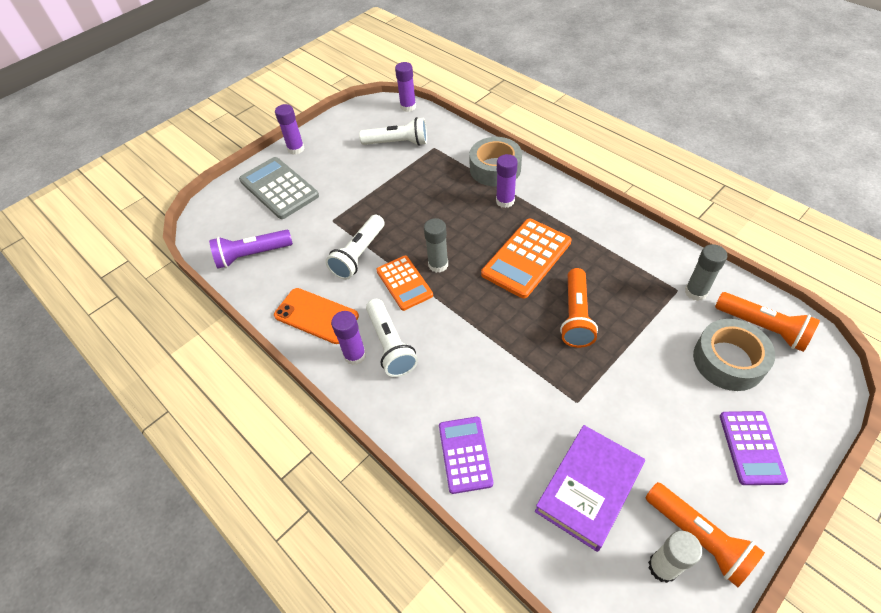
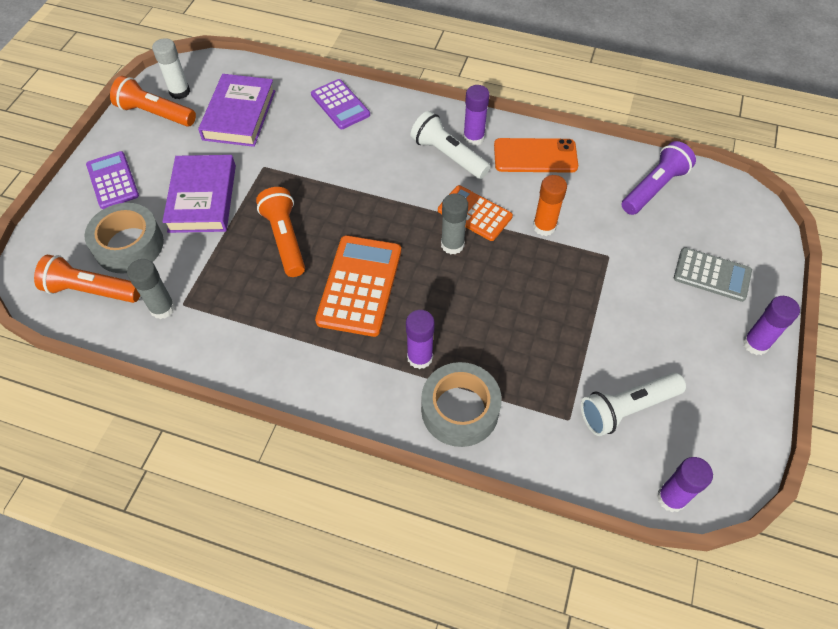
camera: 150 degrees right, 5 degrees up
grey calculator [239,157,319,219] -> grey calculator [674,247,752,302], size x0.66
white flashlight [325,215,384,280] -> orange glue stick [533,175,567,236]
none -> purple book [162,155,236,233]

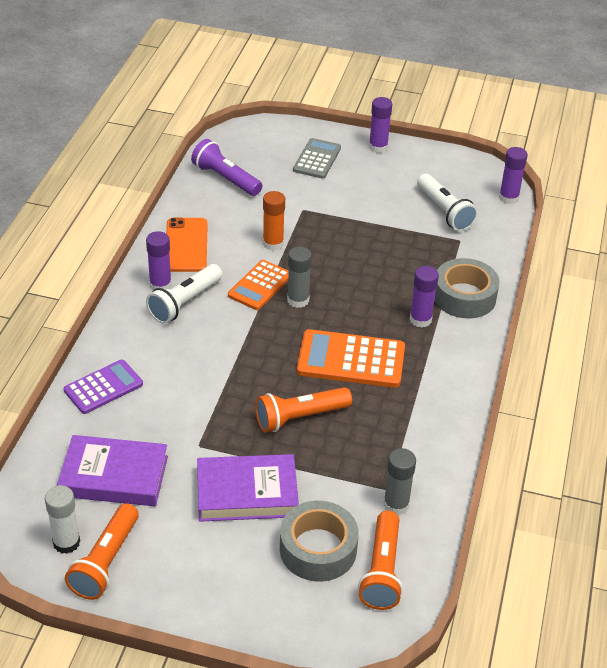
camera: 95 degrees left, 15 degrees down
purple calculator [86,151,139,209] -> none

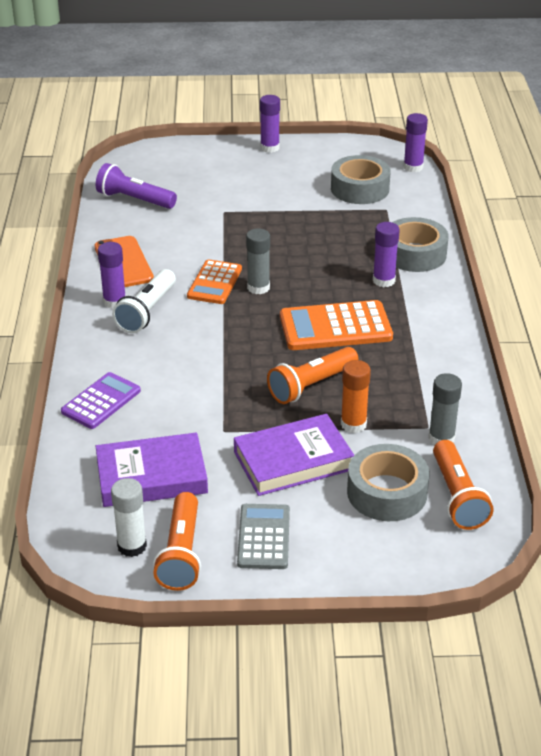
camera: 15 degrees left, 5 degrees down
orange glue stick [263,191,285,251] -> orange glue stick moved to [341,360,371,433]
grey calculator [293,138,341,179] -> grey calculator moved to [237,504,290,569]
white flashlight [417,174,478,231] -> grey tape [331,155,391,204]

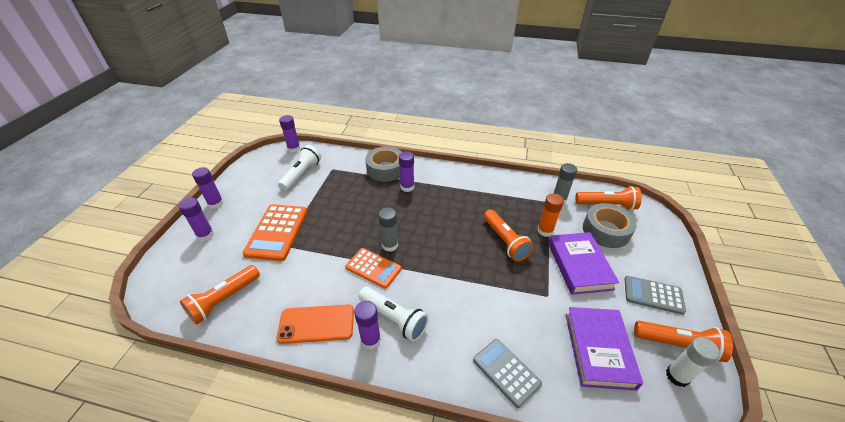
camera: 75 degrees left, 5 degrees up
purple calculator [61,372,141,429] -> grey calculator [473,339,542,408]
purple flashlight [96,163,177,209] -> orange flashlight [180,265,260,325]
orange calculator [280,300,393,350] -> orange calculator moved to [243,204,308,261]
grey tape [331,155,391,204] -> white flashlight [278,145,321,191]
none -> purple glue stick [179,198,214,241]

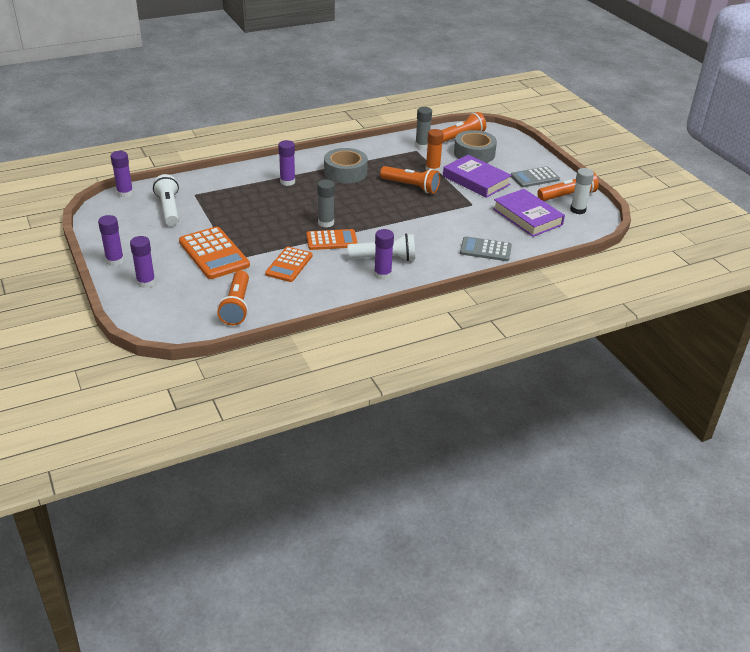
camera: 40 degrees left, 5 degrees down
orange phone [277,304,354,344] -> none
grey tape [365,147,402,182] -> grey tape moved to [324,148,368,184]
none -> orange calculator [265,247,313,282]

